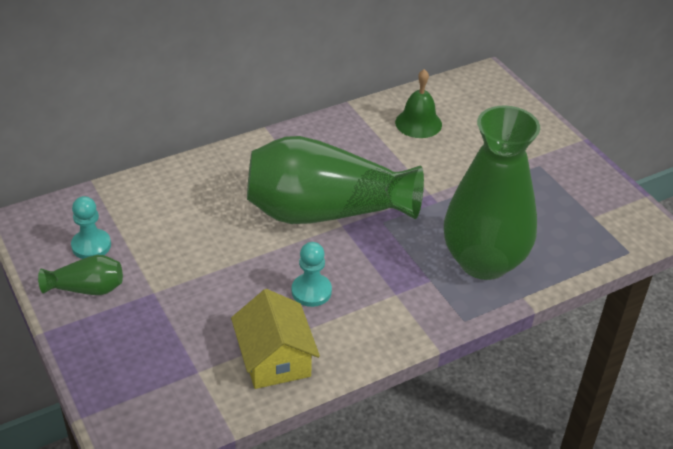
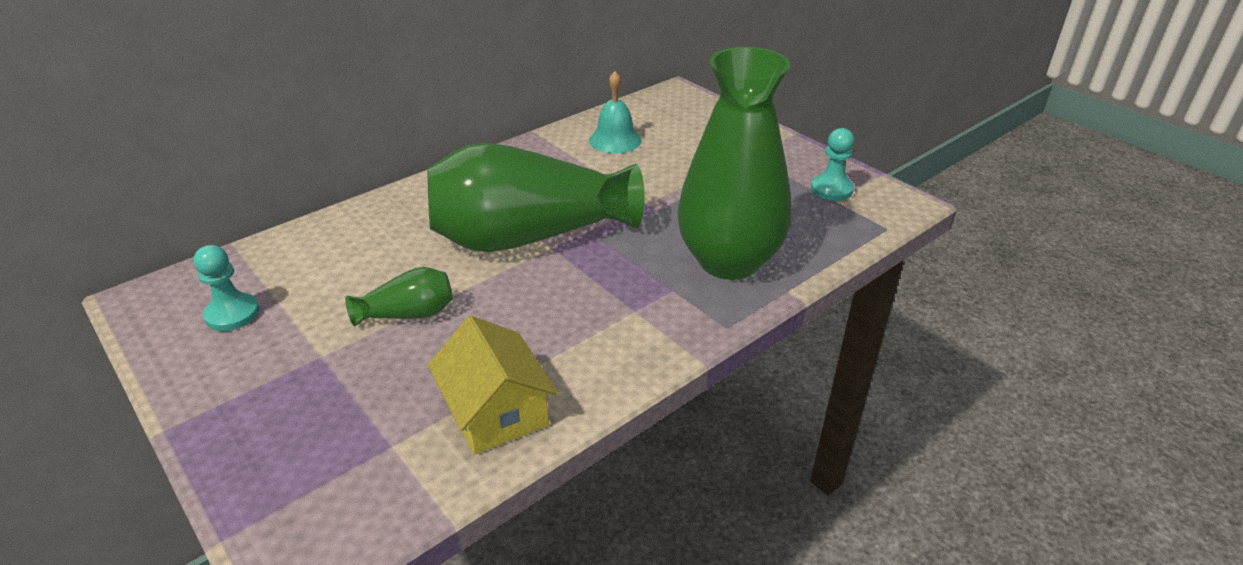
camera: 10 degrees left, 5 degrees down
green vase [38,255,123,295] -> green vase moved to [345,267,453,326]
turquoise pawn [292,242,332,307] -> turquoise pawn moved to [811,128,854,201]
green bell [395,69,442,138] -> turquoise bell [589,71,641,154]

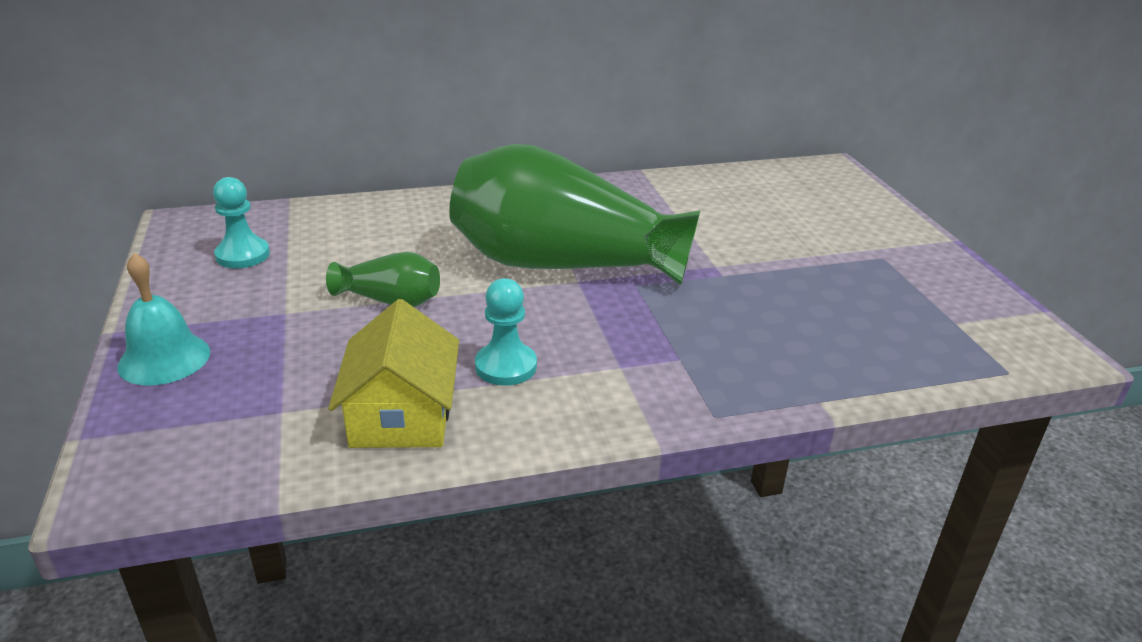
camera: 25 degrees right, 5 degrees down
turquoise bell [589,71,641,154] -> turquoise bell moved to [117,253,210,386]
green vase [677,47,791,280] -> none
turquoise pawn [811,128,854,201] -> turquoise pawn moved to [475,278,537,386]

